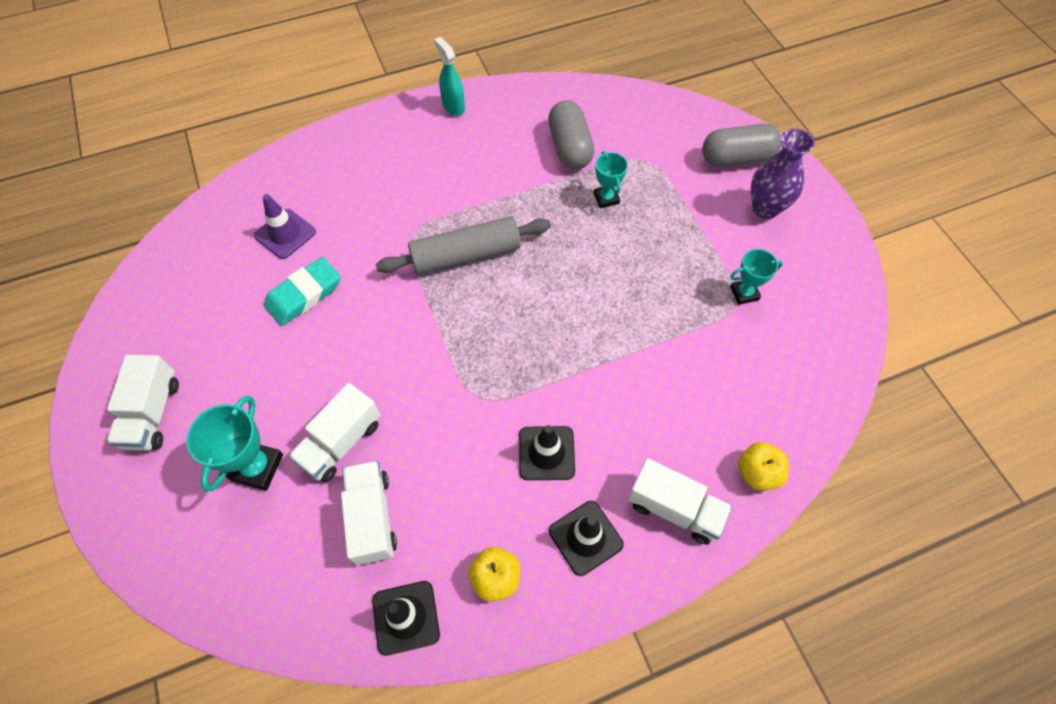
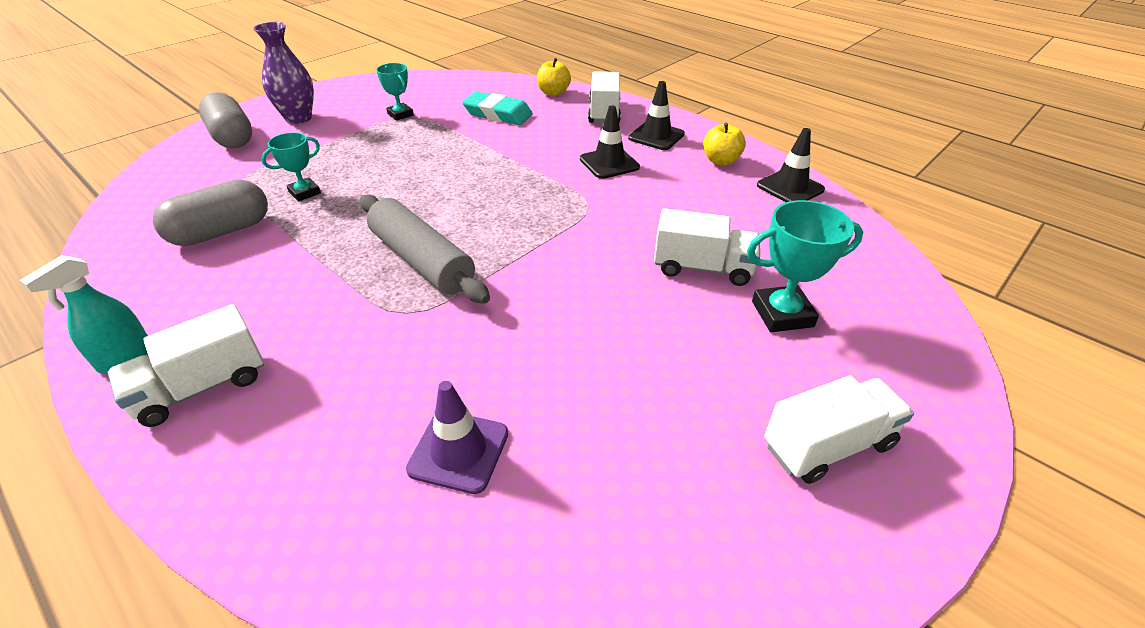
camera: 115 degrees left, 20 degrees down
turquoise eraser [264,257,341,326] -> turquoise eraser moved to [462,92,533,125]
white truck [341,461,397,565] -> white truck moved to [108,304,264,427]

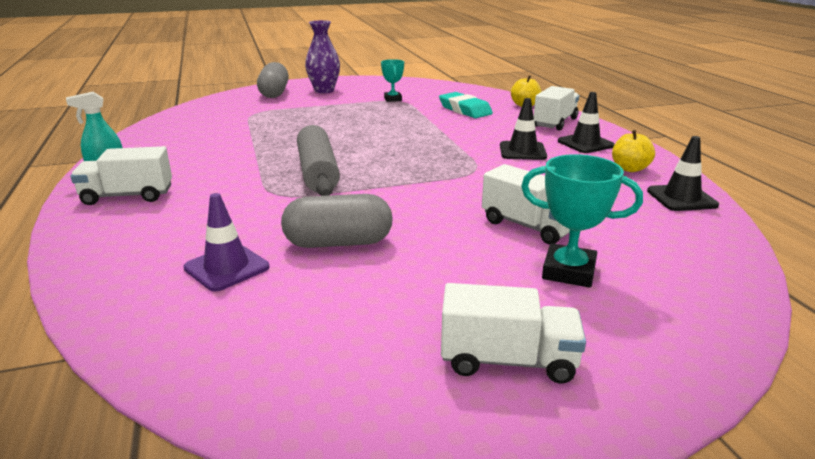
camera: 30 degrees right, 15 degrees down
grey capsule [153,180,268,246] -> grey capsule moved to [281,194,393,248]
turquoise trophy [261,132,321,202] -> none

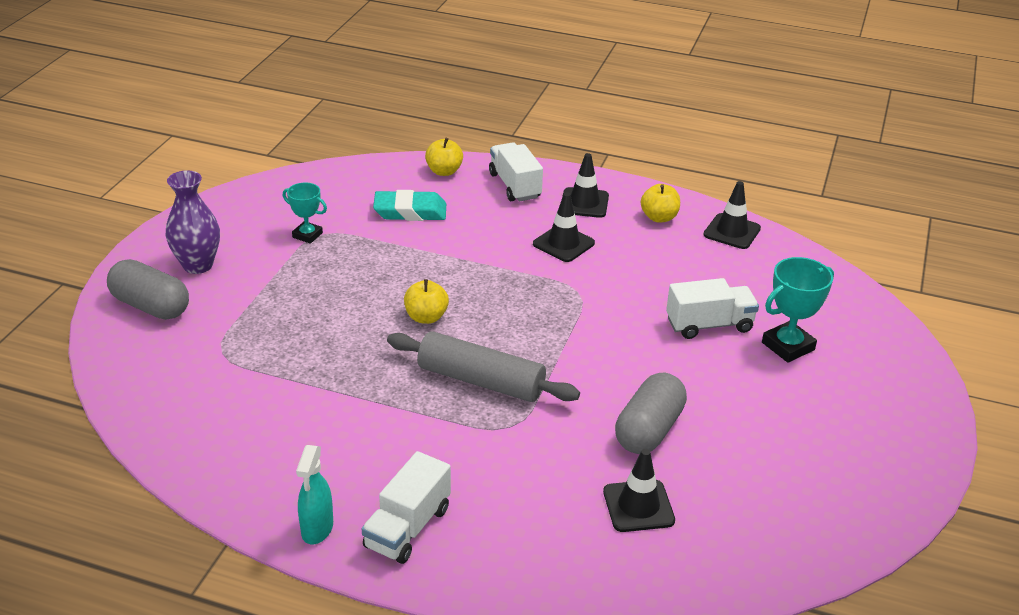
camera: 55 degrees left, 10 degrees up
purple traffic cone [183,193,269,291] -> black traffic cone [603,449,675,532]
white truck [441,283,586,384] -> none
none -> yellow apple [404,279,449,324]

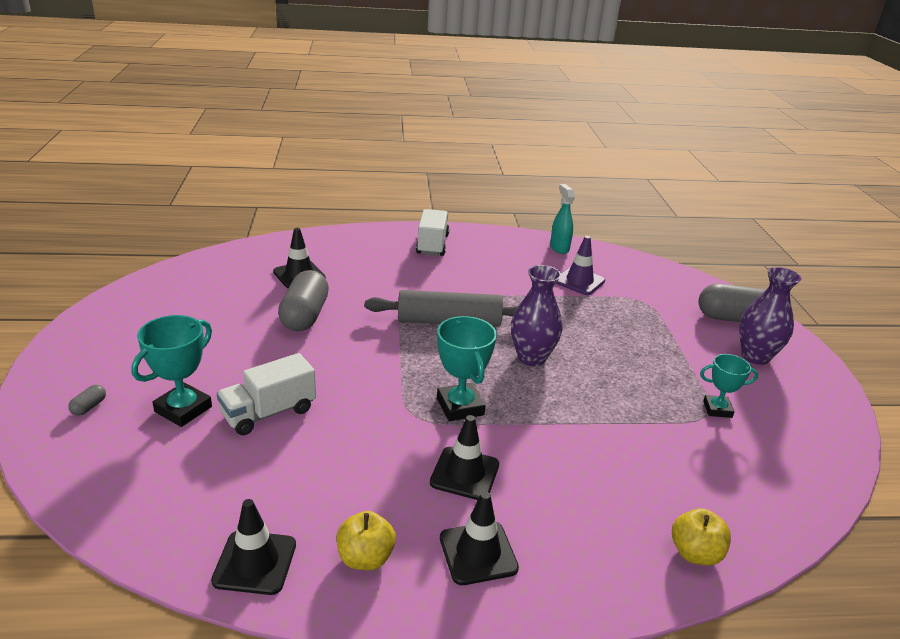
camera: 155 degrees right, 5 degrees down
turquoise spray bottle [296,445,333,544] -> turquoise spray bottle moved to [550,184,575,254]
turquoise eraser [373,190,446,221] -> none
yellow apple [404,279,449,324] -> purple vase [511,265,563,366]
white truck [489,142,543,202] -> none
none -> grey capsule [68,385,106,416]
none -> turquoise trophy [437,316,497,421]
none -> purple traffic cone [556,236,605,295]

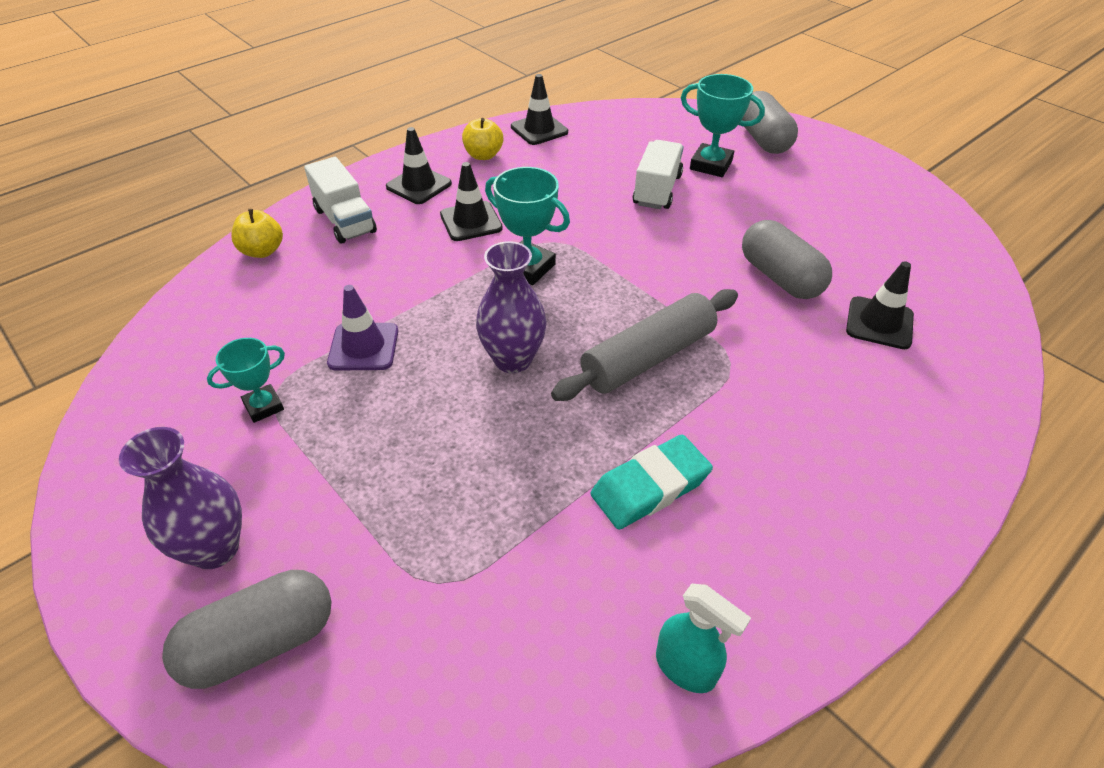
camera: 145 degrees right, 15 degrees up
grey capsule [68,385,106,416] -> grey capsule [742,91,798,154], size x2.48
turquoise trophy [131,315,212,427] -> turquoise trophy turned 60 degrees counterclockwise [681,74,765,177]
white truck [416,209,450,256] -> white truck moved to [304,157,377,244]
purple traffic cone [556,236,605,295] -> purple traffic cone moved to [327,285,398,371]
none -> turquoise eraser [590,435,713,530]

